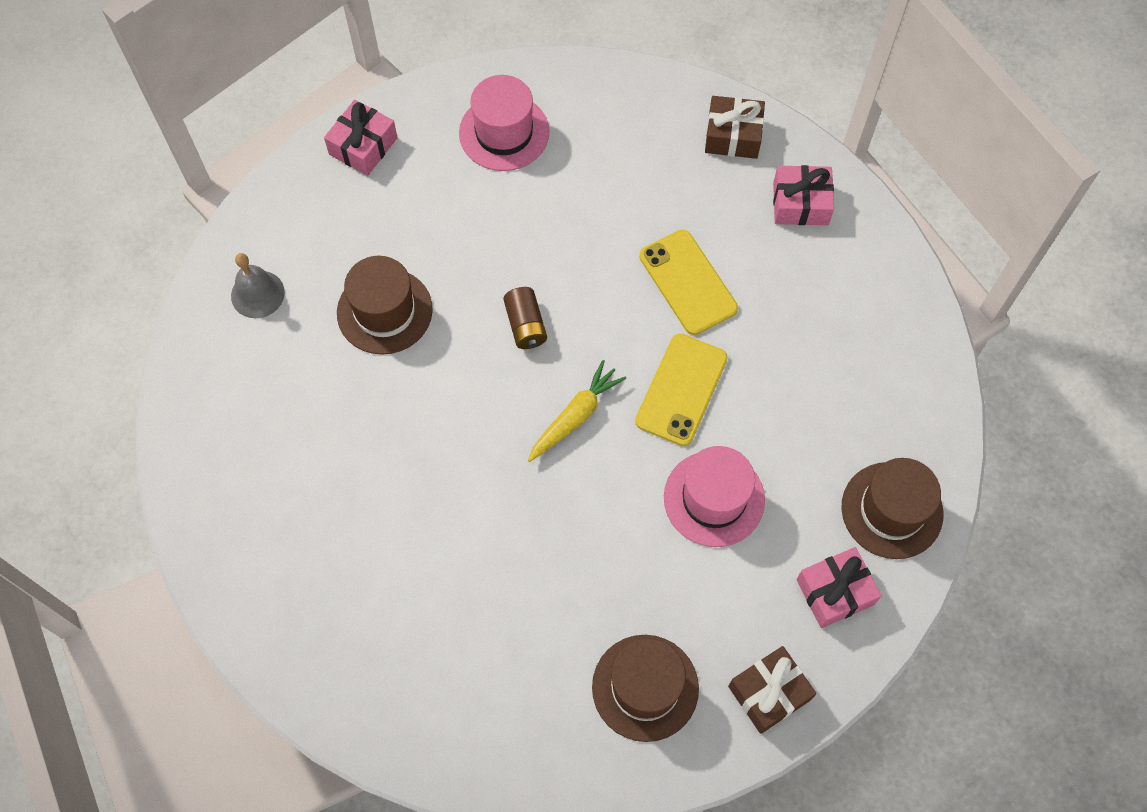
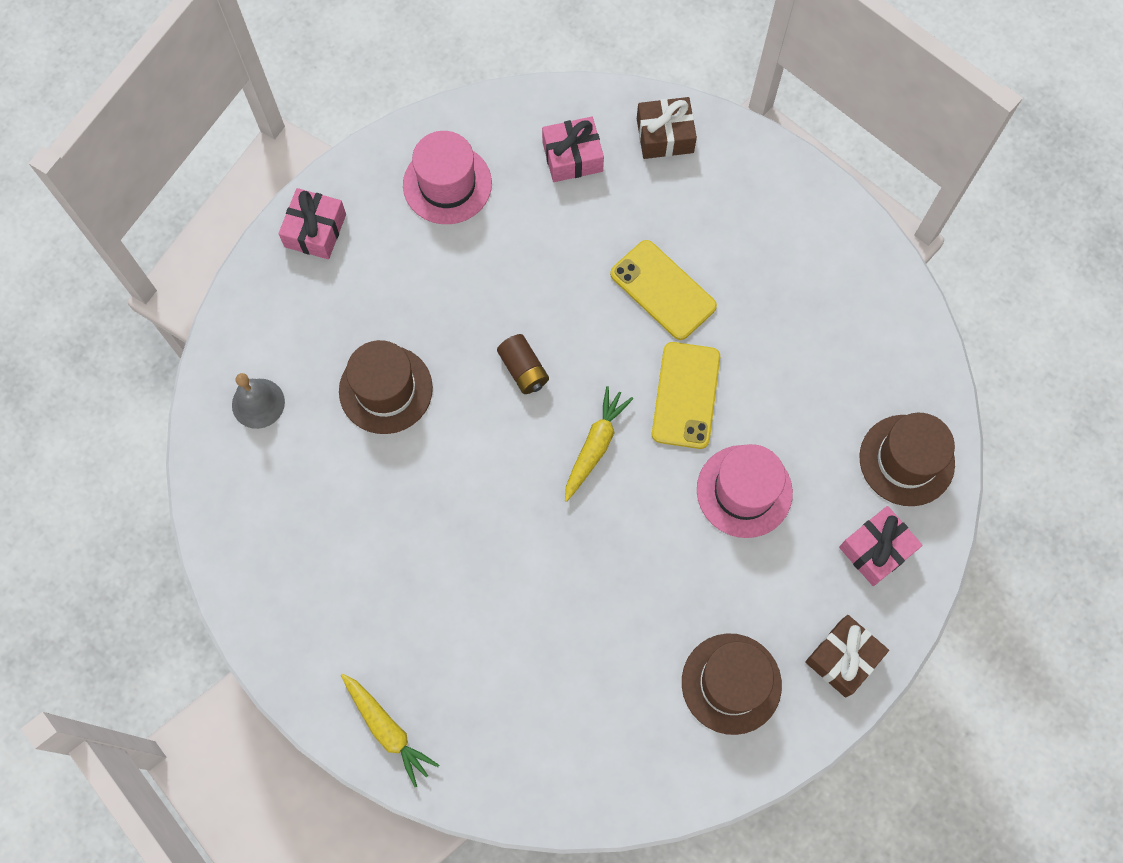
camera: 15 degrees left, 5 degrees up
pink gift [773,165,834,225] -> pink gift moved to [542,116,604,182]
none -> yellow carrot [341,673,439,787]

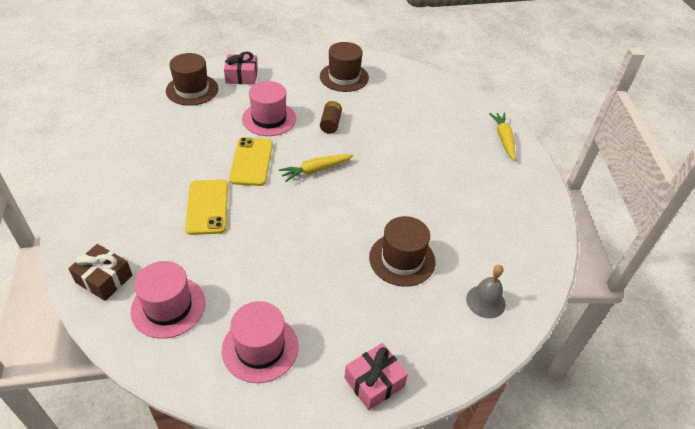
camera: 145 degrees left, 25 degrees down
brown battery [497,334,549,394] -> brown battery moved to [320,101,342,134]
pink gift [542,116,604,182] -> pink hat [131,261,206,339]
yellow phone [652,342,720,449] -> yellow phone turned 45 degrees counterclockwise [229,137,273,186]
brown gift [805,615,889,698] -> none

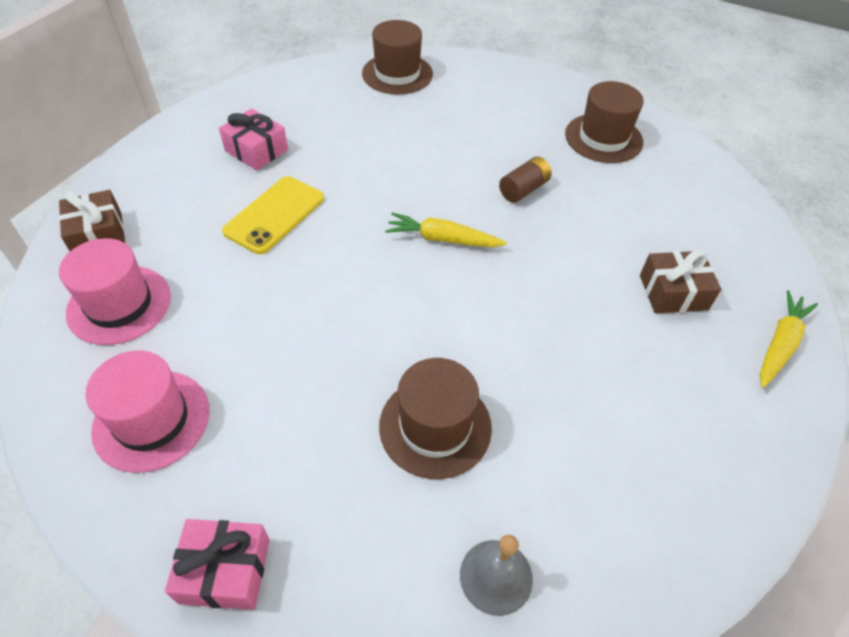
camera: 40 degrees right, 5 degrees up
pink gift [224,52,258,85] -> pink gift moved to [219,108,288,170]
yellow phone [229,137,273,186] -> none
pink hat [242,81,296,136] -> none
none -> brown gift [640,250,721,314]

